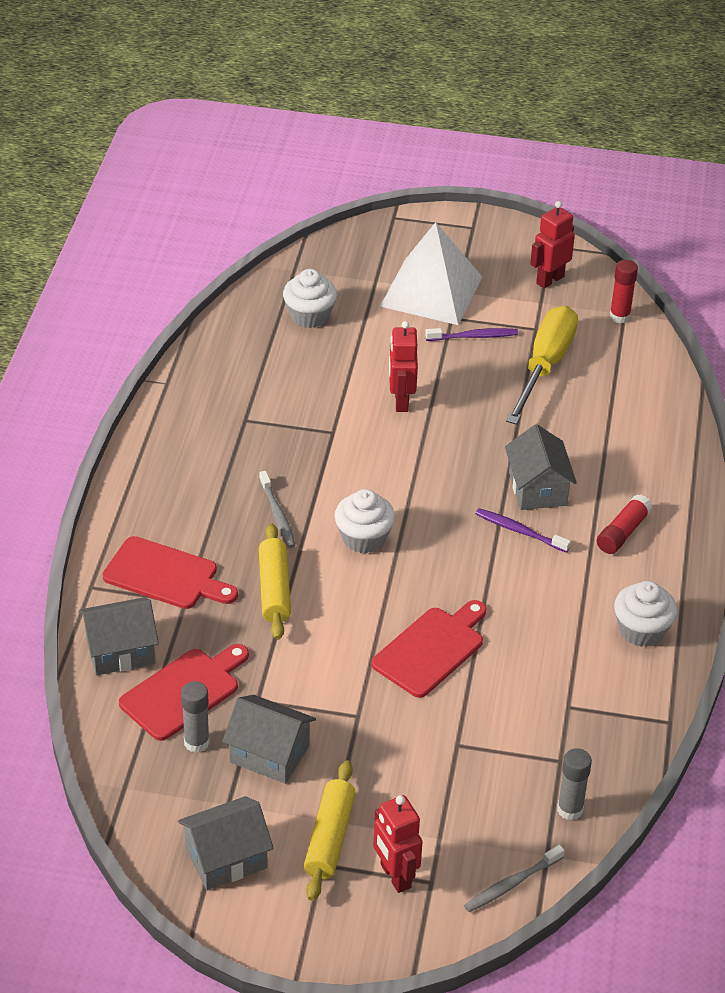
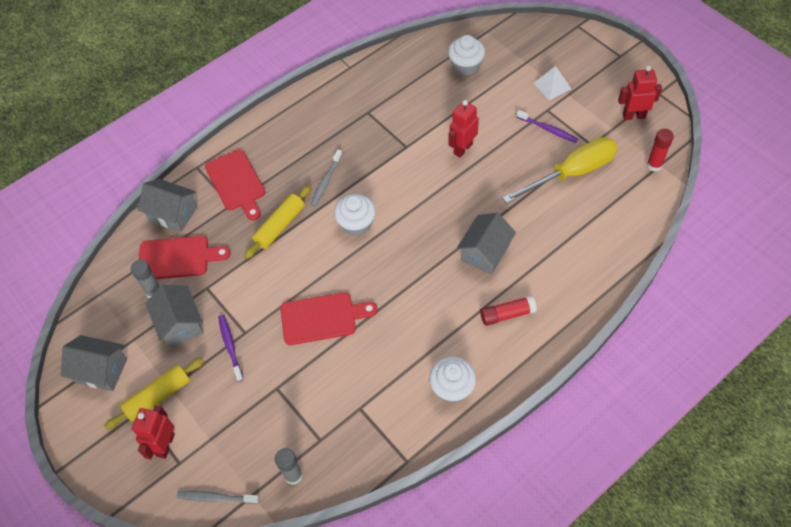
camera: 45 degrees right, 15 degrees up
white pyramid [380,222,482,325] -> white pyramid [533,66,571,101], size x0.47
purple toothbrush [475,508,571,553] -> purple toothbrush moved to [218,315,243,382]

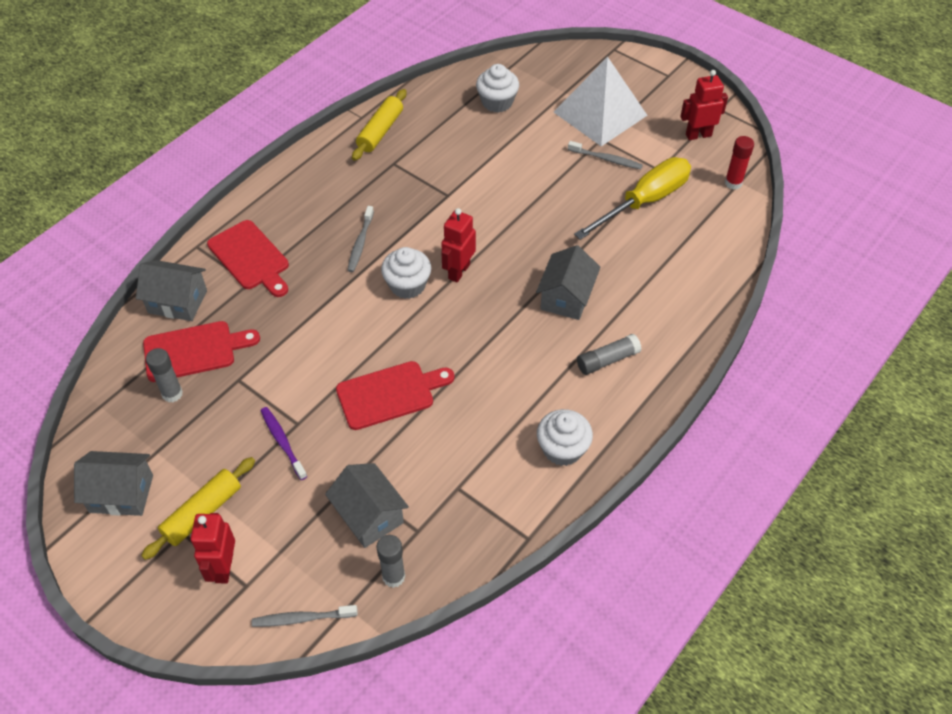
camera: 15 degrees left, 5 degrees down
grey house [146,285,203,348] -> grey house moved to [325,463,409,548]
yellow rolling pin [244,185,312,259] -> yellow rolling pin moved to [352,89,406,161]
red robot [448,100,479,157] -> red robot moved to [441,208,476,283]
red glue stick [480,295,537,326] -> grey glue stick [577,334,642,375]
purple toothbrush [516,110,578,143] -> grey toothbrush [568,141,643,169]
white pyramid [533,66,571,101] -> white pyramid [554,57,648,146], size x2.12

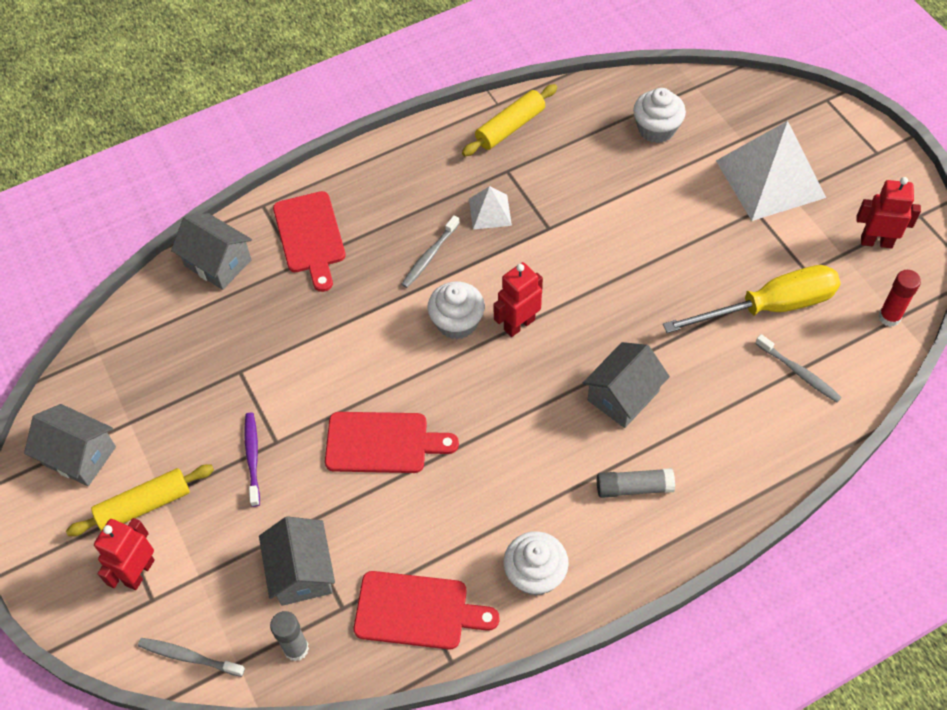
camera: 25 degrees right, 5 degrees up
red cutting board [143,321,260,382] -> red cutting board moved to [354,571,499,649]
grey glue stick [146,348,183,402] -> none
grey toothbrush [568,141,643,169] -> grey toothbrush moved to [755,334,842,402]
none -> white pyramid [469,186,512,229]

